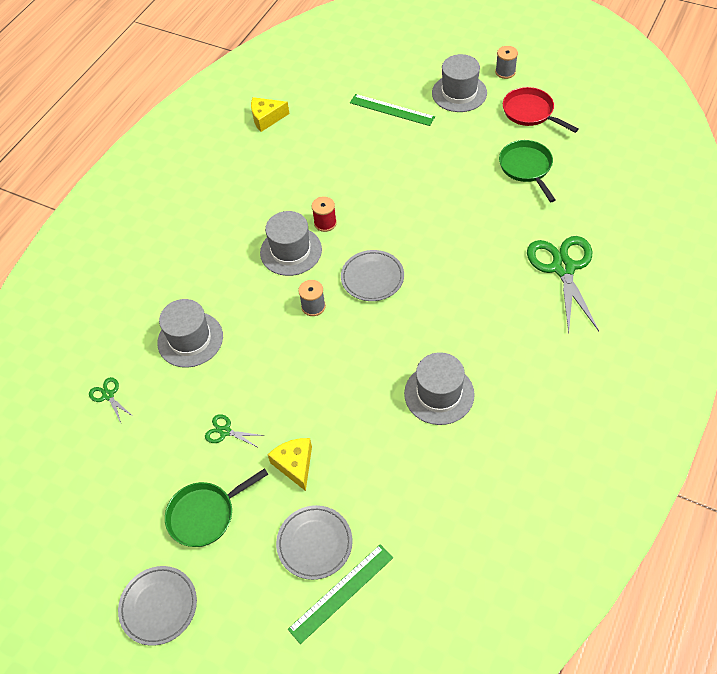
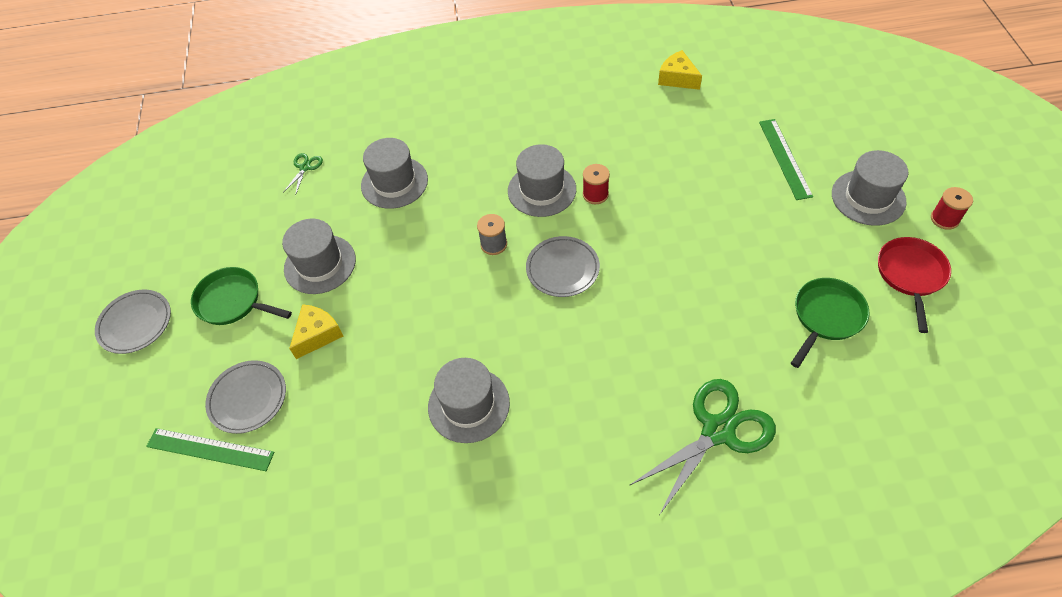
camera: 55 degrees right, 0 degrees up
green scissors [205,414,264,448] -> grey hat [282,219,356,294]
grey spool [495,46,518,79] -> red spool [931,187,973,230]

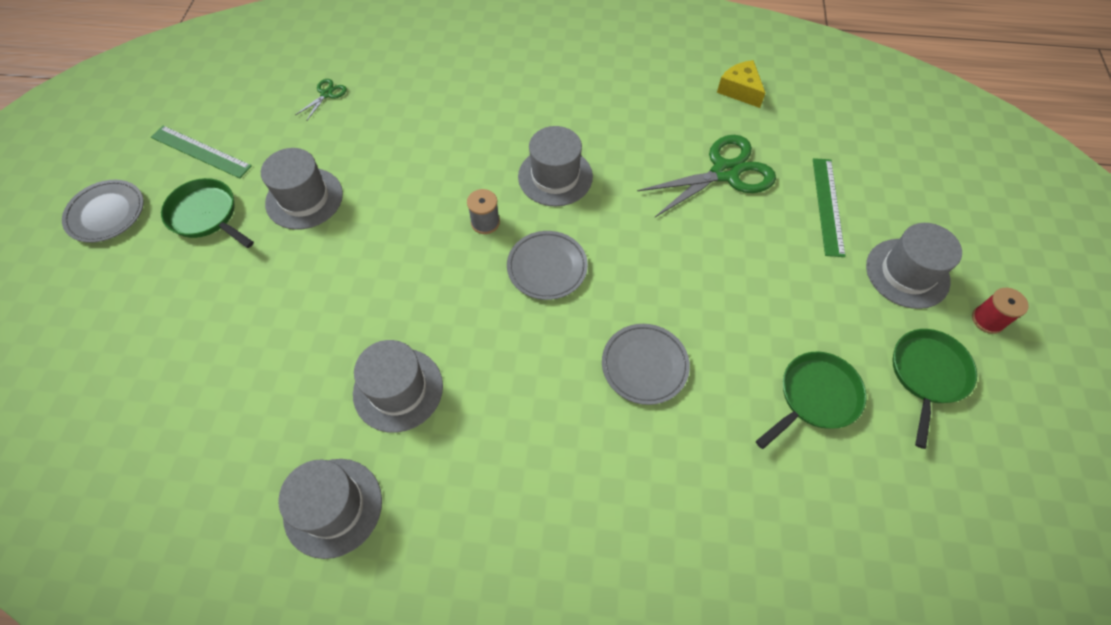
camera: 10 degrees right, 5 degrees up
green ruler [146,428,274,471] -> green ruler moved to [151,126,252,178]
grey plate [205,360,286,434] -> grey plate moved to [602,324,690,405]
yellow cheese [289,304,343,359] -> none
grey hat [361,138,428,209] -> grey hat moved to [278,459,382,559]
red spool [583,164,610,204] -> none
green scissors [629,379,776,515] -> green scissors moved to [637,135,776,218]
red pan [878,237,951,333] -> green pan [892,329,977,449]

